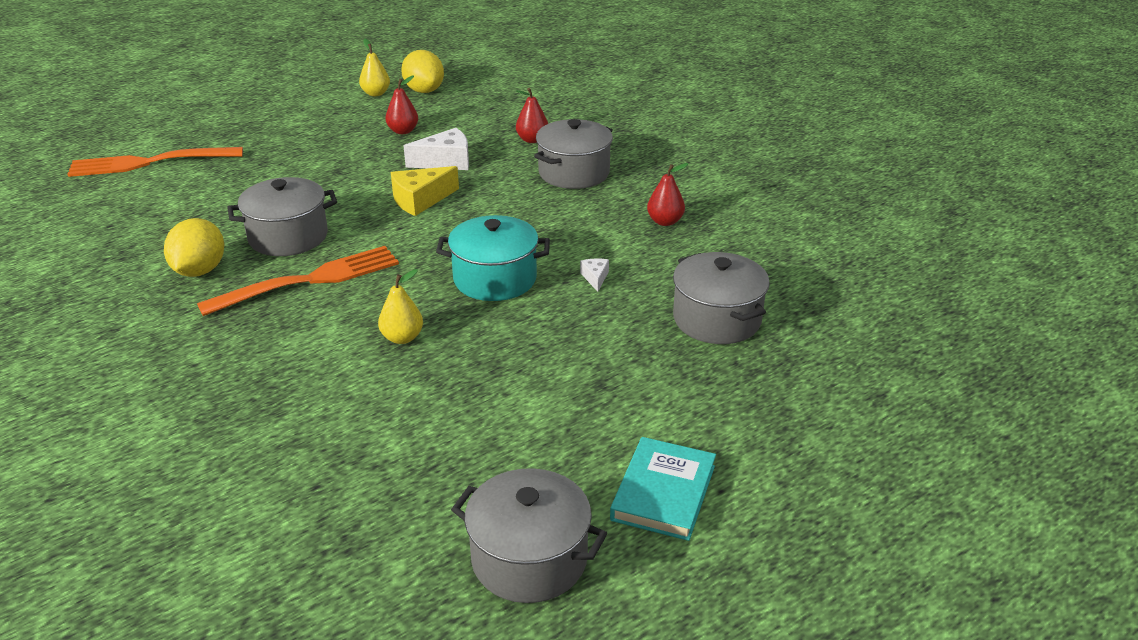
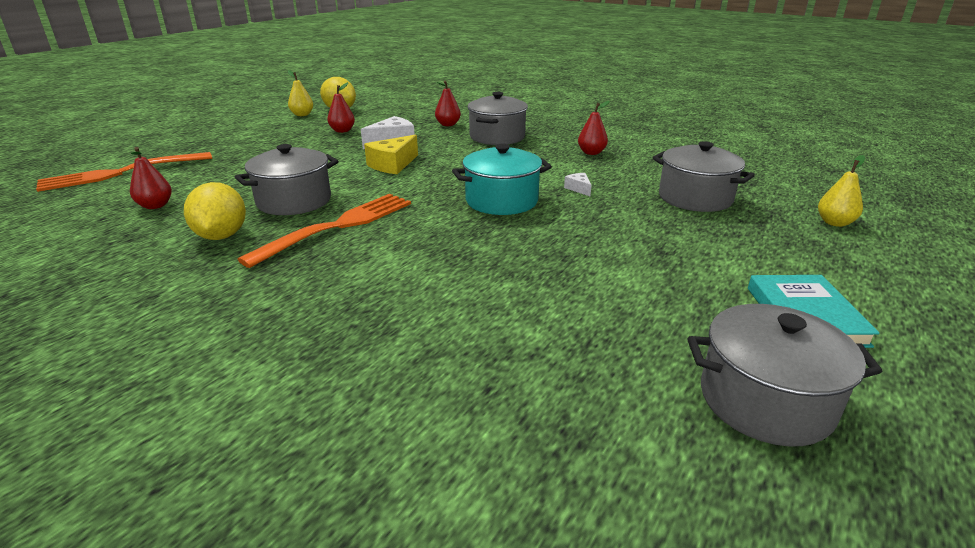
camera: 20 degrees left, 5 degrees down
yellow pear [378,269,423,344] -> yellow pear moved to [818,155,865,227]
none -> red pear [130,147,172,209]

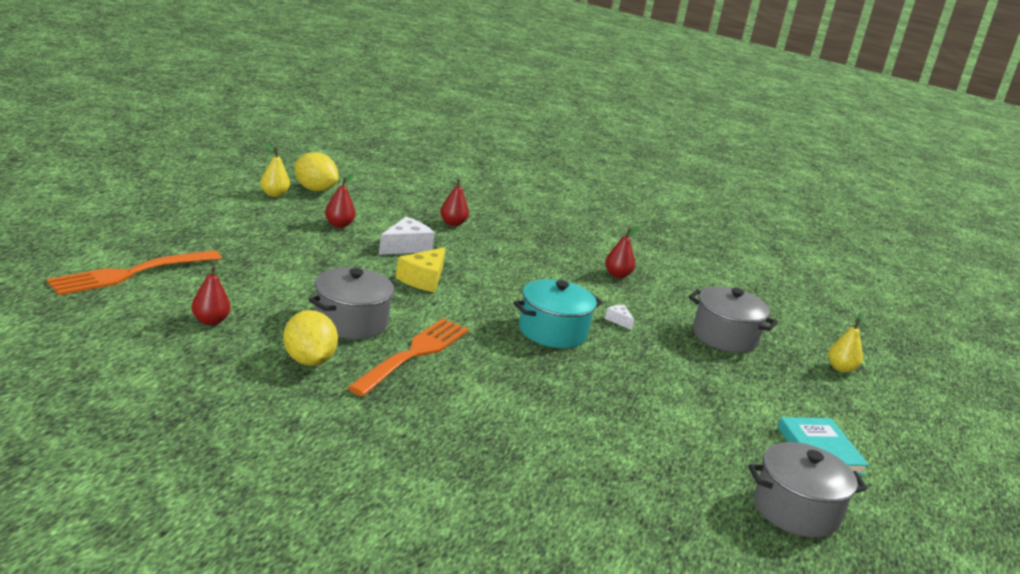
camera: 15 degrees left, 5 degrees down
grey pot [468,92,528,145] -> none

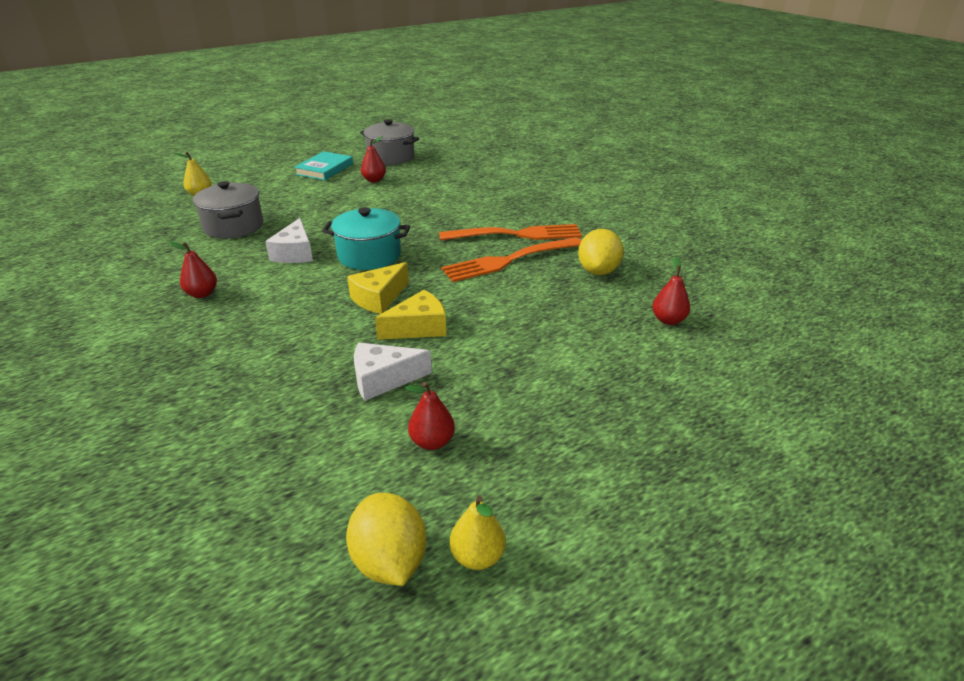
camera: 140 degrees left, 10 degrees up
orange fork [47,250,222,295] -> orange fork moved to [439,224,582,241]
grey pot [309,267,397,339] -> none
red pear [440,179,469,226] -> red pear moved to [361,136,386,182]
white cheese [605,305,634,330] -> white cheese [265,218,313,263], size x1.96
none -> yellow cheese [347,262,409,314]

